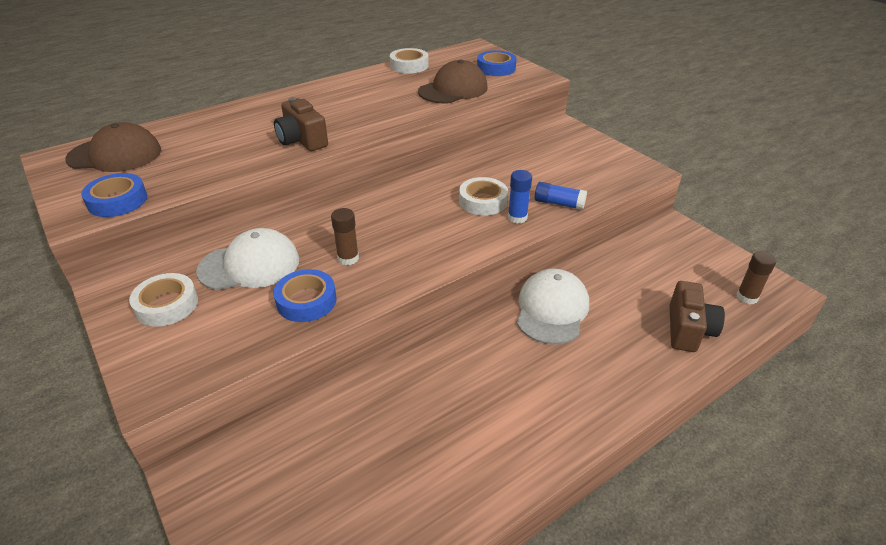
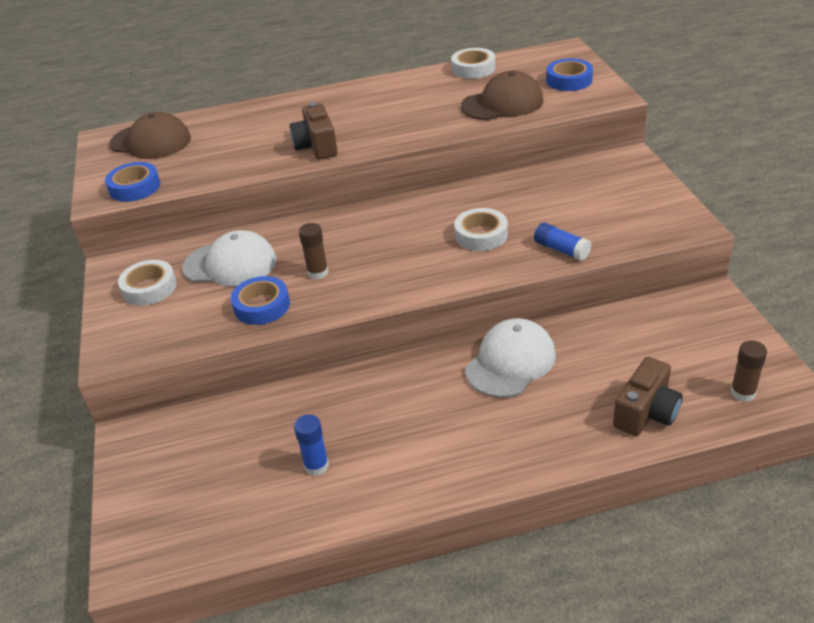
camera: 25 degrees right, 0 degrees up
blue glue stick [508,170,532,224] -> blue glue stick moved to [294,414,329,476]

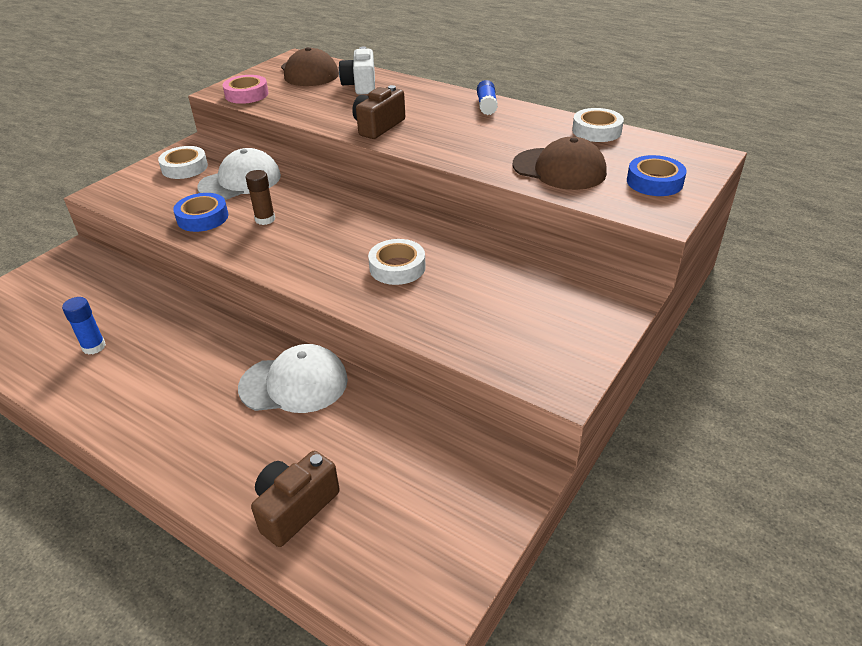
camera: 45 degrees right, 0 degrees up
blue tape [105,162,160,202] -> pink tape [223,75,269,104]
white cap [182,230,277,287] -> white cap turned 90 degrees counterclockwise [197,148,281,200]
blue glue stick [534,223,592,261] -> blue glue stick moved to [477,80,498,115]
brown camera [613,357,683,436] -> brown camera turned 135 degrees clockwise [251,451,340,547]
brown glue stick [731,340,767,402] -> none
none -> white camera [339,47,375,95]

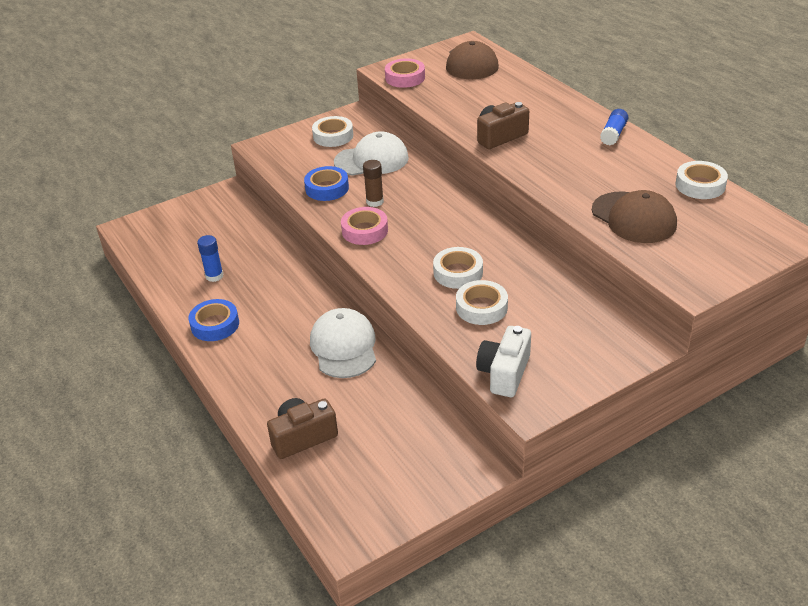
camera: 25 degrees right, 0 degrees up
white cap [238,344,348,413] -> white cap turned 120 degrees counterclockwise [310,308,376,378]
white camera [339,47,375,95] -> white camera moved to [476,326,531,397]
blue tape [627,155,687,196] -> blue tape moved to [188,299,239,341]
none -> pink tape [341,207,388,245]
none -> white tape [456,280,508,325]

